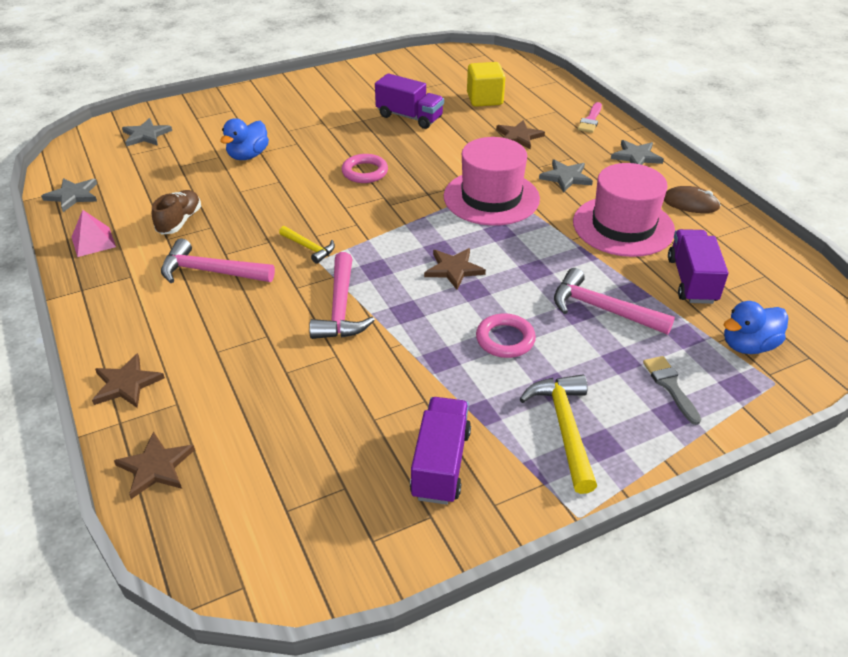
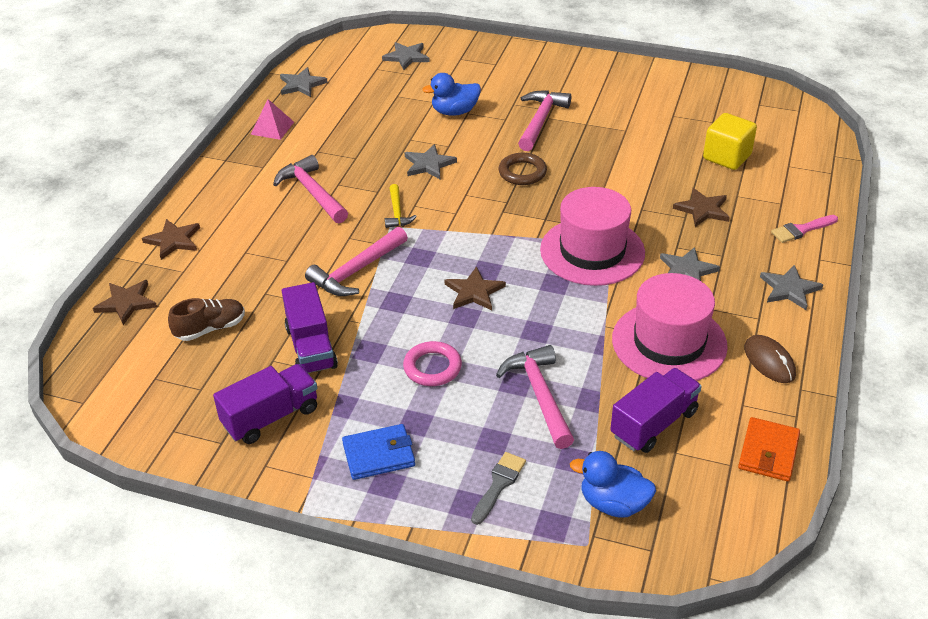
camera: 45 degrees right, 0 degrees up
brown shoe [152,190,201,234] -> brown shoe moved to [168,298,245,341]
pink ring [342,154,388,183] -> brown ring [499,153,547,185]
purple truck [375,73,444,129] -> purple truck moved to [282,282,338,373]
yellow hammer [520,374,597,494] -> blue wallet [342,424,415,480]
none -> grey star [405,144,457,179]
none -> pink hammer [518,90,571,151]
none -> orange wallet [738,417,800,482]

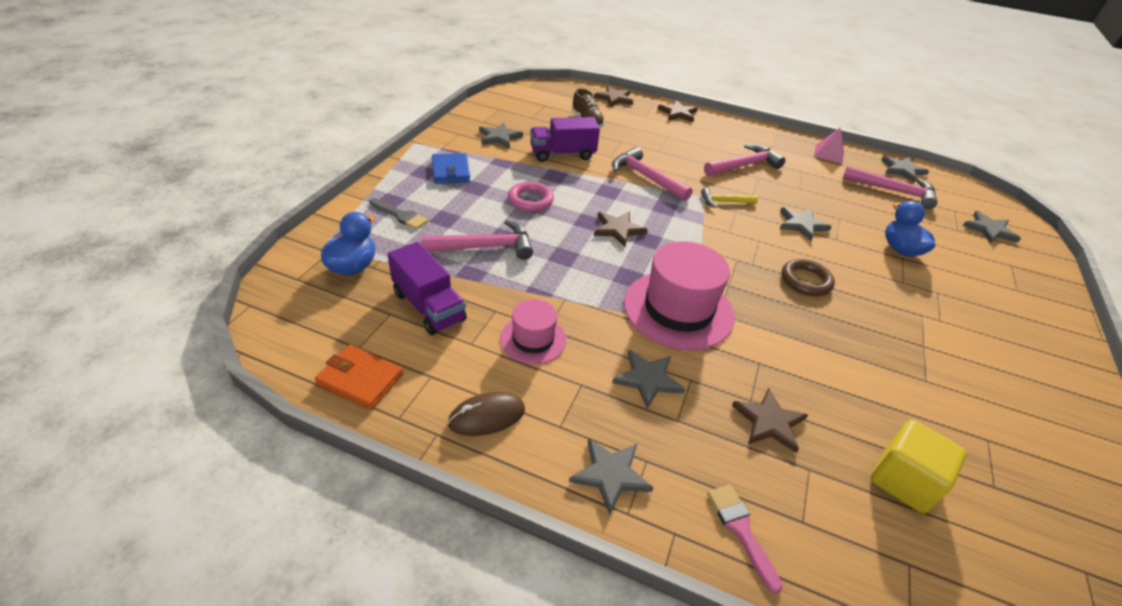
camera: 90 degrees right, 0 degrees up
purple truck [213,364,317,444] -> grey star [479,123,523,148]
pink hammer [518,90,571,151] -> pink hammer moved to [843,166,938,209]
pink hat [612,273,728,381] -> pink hat [500,299,566,364], size x0.56

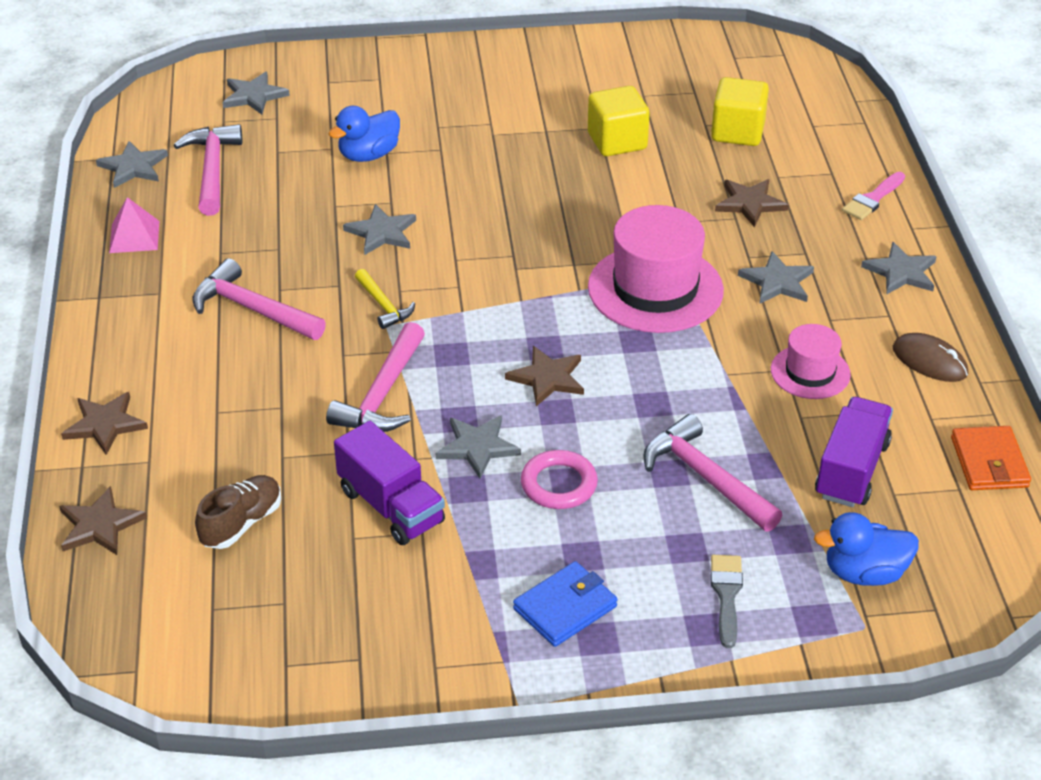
camera: 115 degrees left, 0 degrees up
grey star [479,123,523,148] -> grey star moved to [436,415,521,479]
brown ring [782,259,835,296] -> none
none -> yellow cube [588,86,650,156]

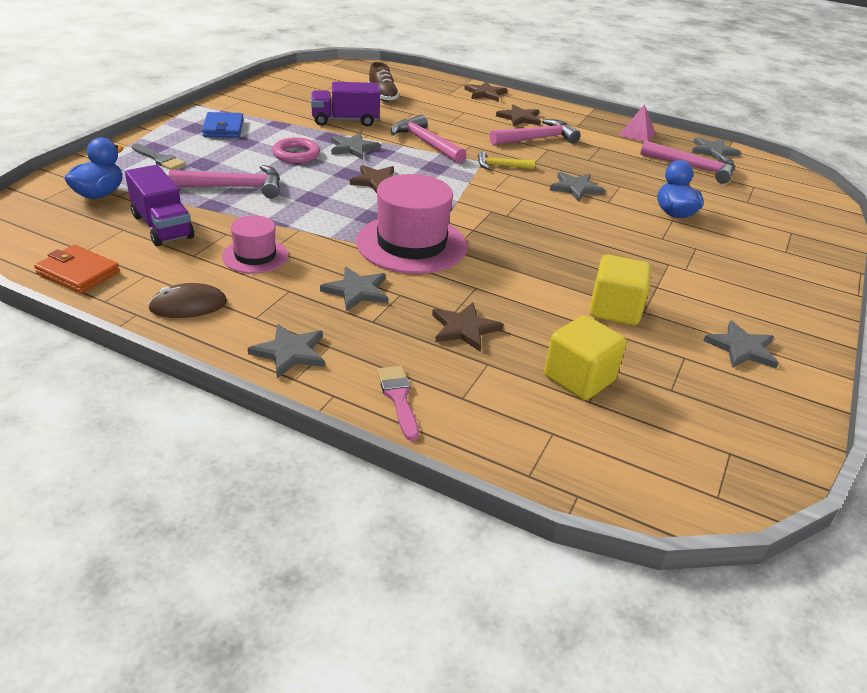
camera: 120 degrees right, 5 degrees down
brown star [59,486,147,555] -> brown star moved to [496,104,541,127]
grey star [223,72,290,115] -> grey star moved to [703,320,779,368]

